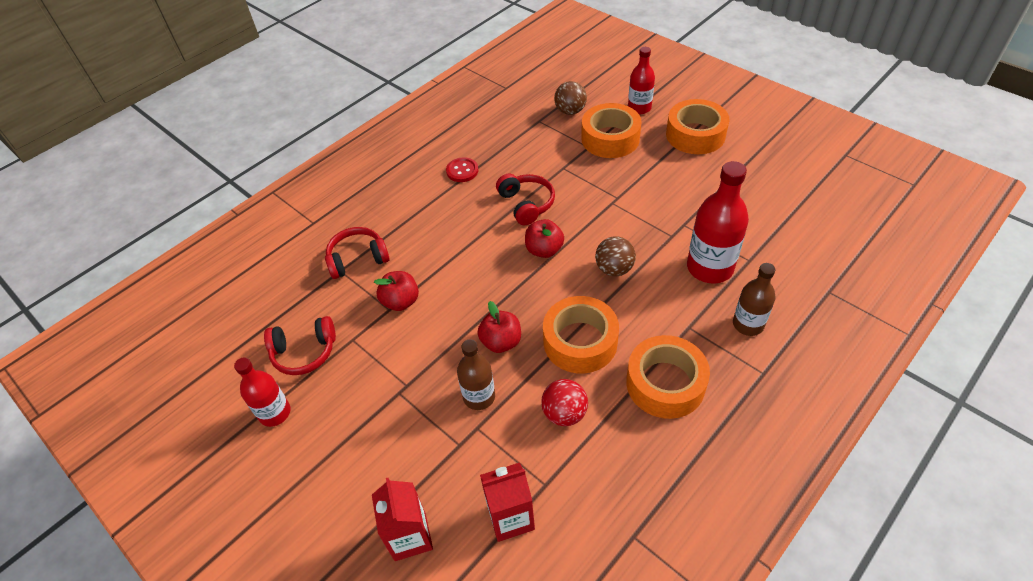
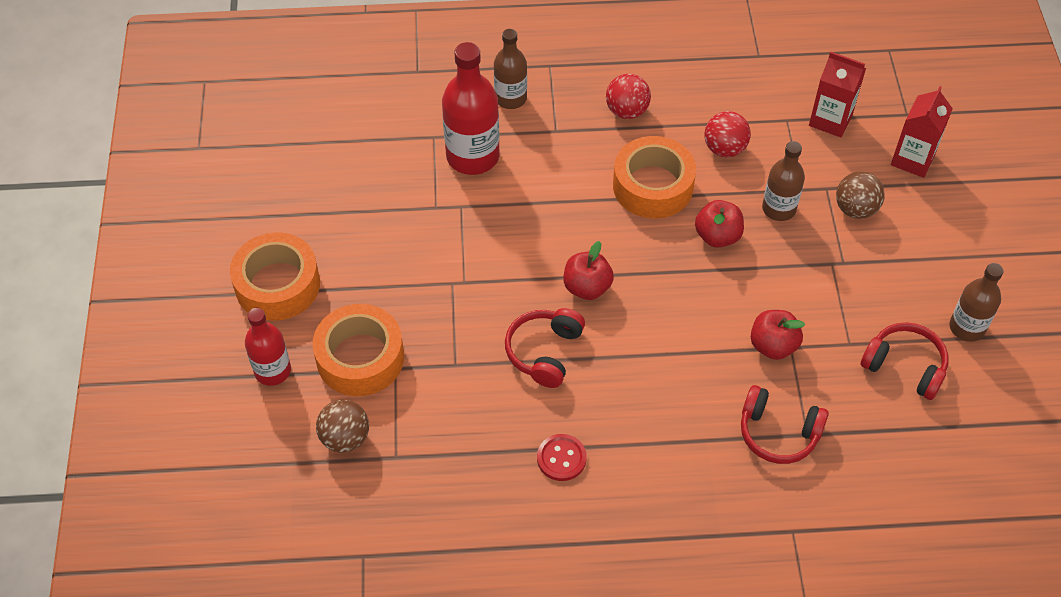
camera: 140 degrees left, 5 degrees up
red bottle [234,358,291,427] -> brown bottle [949,263,1004,342]
brown ball [595,236,636,276] -> brown ball moved to [836,171,885,219]
orange tape [626,335,710,419] -> red ball [606,74,651,119]

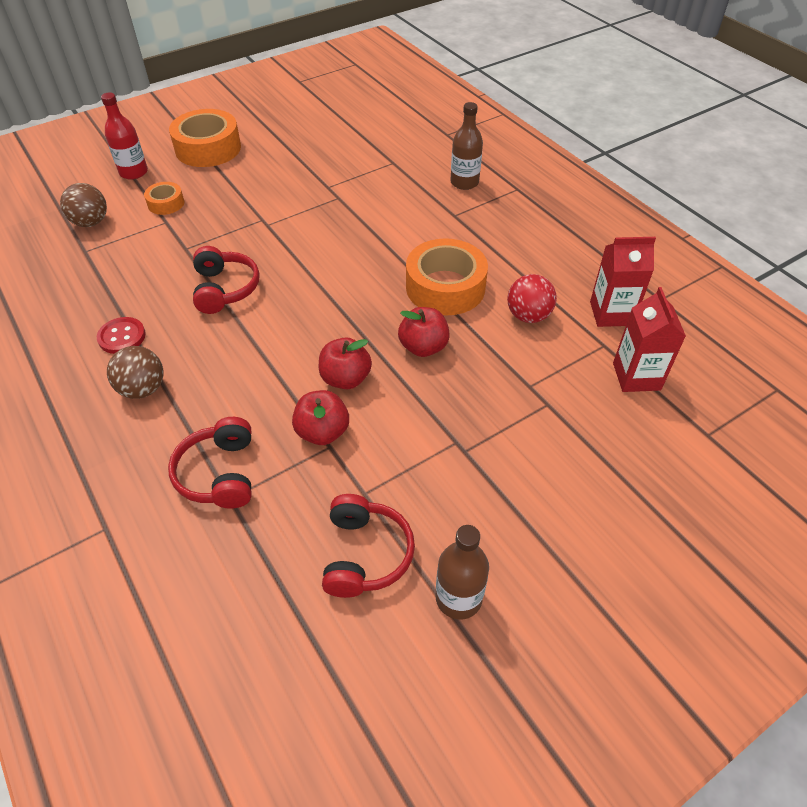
camera: 60 degrees right, 5 degrees down
orange tape [312,304,404,396] -> orange tape [144,182,184,215], size x0.51
red bottle [442,42,499,175] -> none
red headphones [505,308,585,388] -> red headphones turned 90 degrees clockwise [193,246,260,314]
red apple [564,241,614,300] -> red apple moved to [319,337,372,389]
red ball [606,74,651,119] -> none
brown bottle [762,141,805,221] -> none
brown ball [836,171,885,219] -> brown ball moved to [107,346,163,399]
red carton [891,86,953,178] -> red carton moved to [590,237,656,327]

